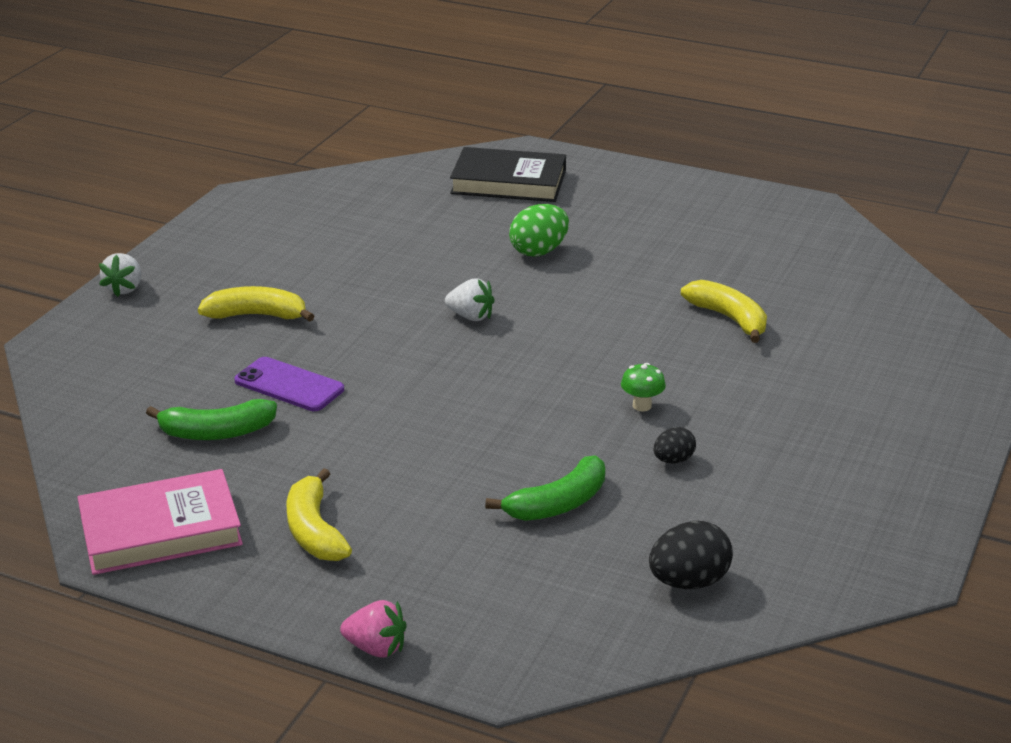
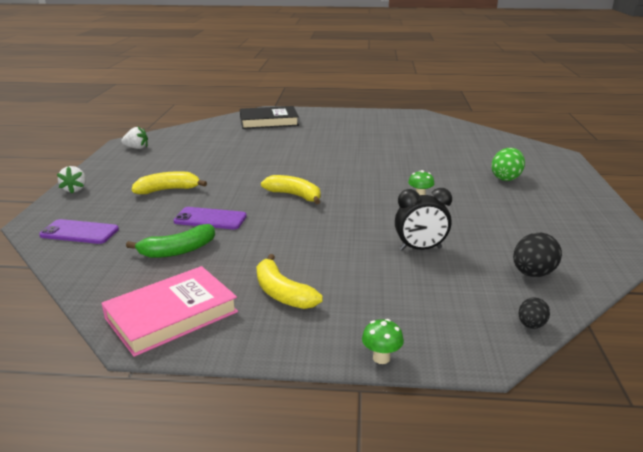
camera: 20 degrees left, 5 degrees down
pink strawberry [340,600,407,658] -> green mushroom [362,319,404,364]
white strawberry [445,279,495,321] -> white strawberry moved to [121,127,148,149]
green banana [485,456,605,521] -> black clock [395,188,452,251]
green egg [509,204,569,257] -> green egg moved to [491,148,525,181]
black egg [654,427,696,464] -> black egg moved to [519,297,550,329]
yellow banana [681,280,767,343] -> yellow banana moved to [261,175,321,204]
none -> purple phone [39,219,119,244]

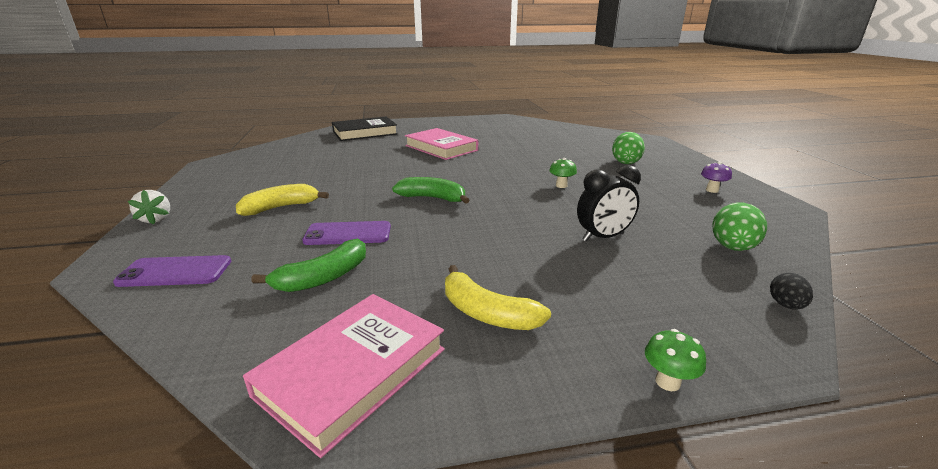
camera: 15 degrees left, 0 degrees up
white strawberry [121,127,148,149] -> none
yellow banana [261,175,321,204] -> green banana [392,177,470,204]
black egg [513,233,562,277] -> green egg [712,202,767,251]
none -> pink book [405,128,478,160]
none -> purple mushroom [701,162,732,193]

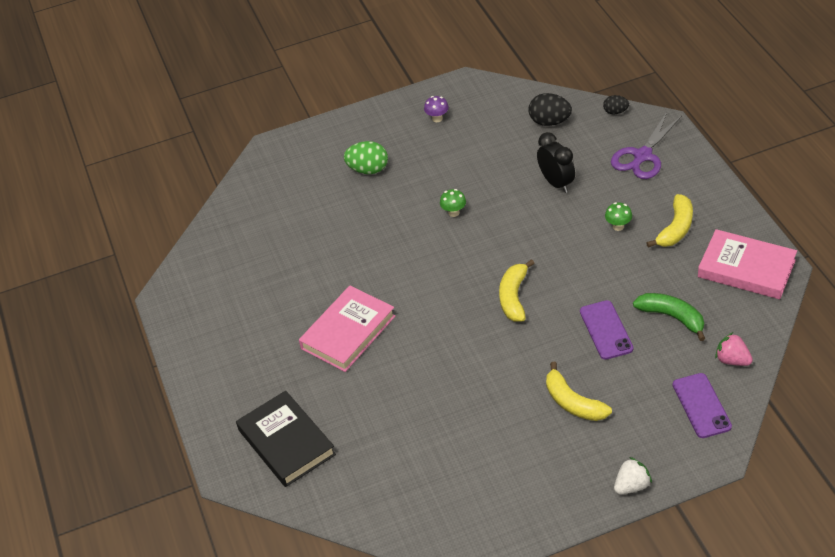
camera: 95 degrees left, 20 degrees up
green banana [392,177,470,204] -> yellow banana [499,259,535,322]
green mushroom [645,329,706,391] -> green mushroom moved to [605,202,632,231]
green egg [712,202,767,251] -> black egg [528,93,572,126]
none -> purple scissors [611,112,682,179]
none -> pink strawberry [715,332,753,366]

